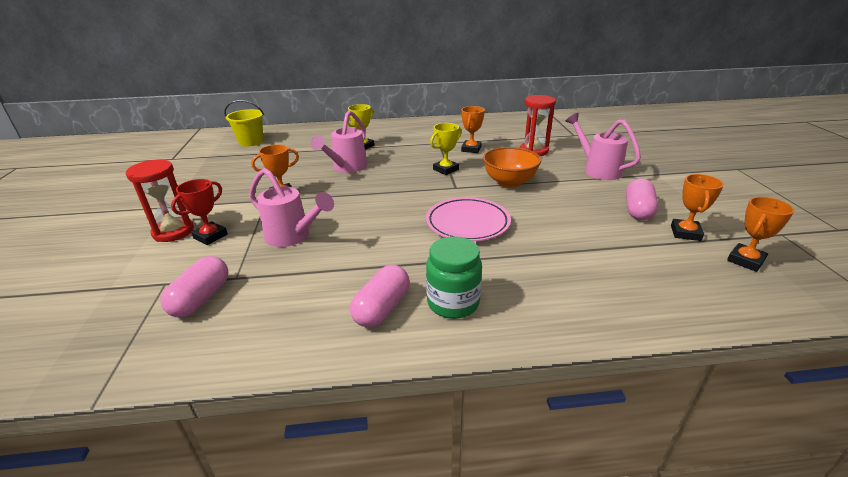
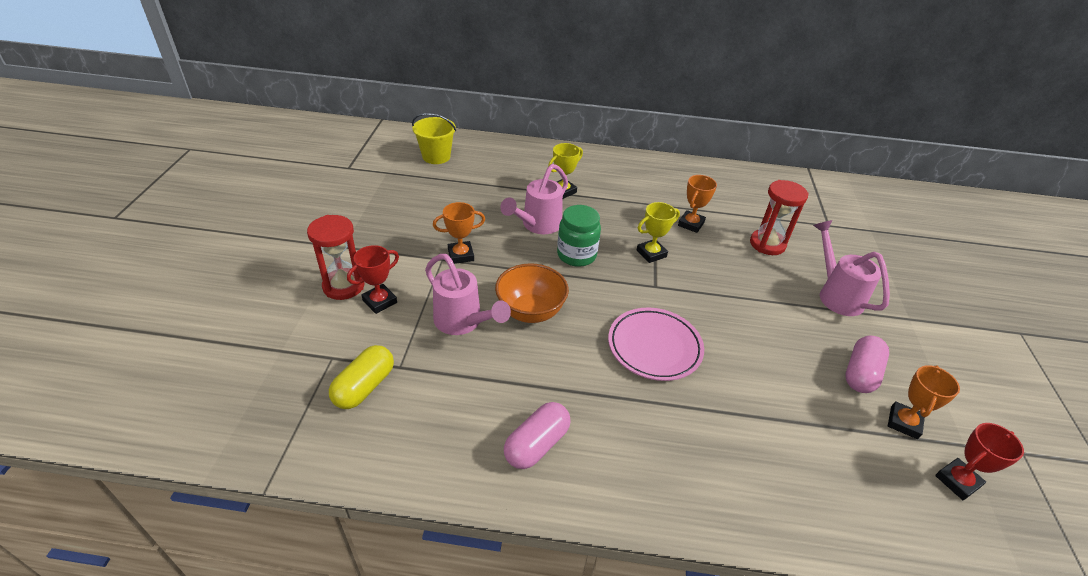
camera: 10 degrees right, 10 degrees up
pink capsule [161,256,229,318] -> yellow capsule [329,345,394,409]
green jar [426,236,482,319] -> green jar moved to [557,205,601,267]
orange bowl [483,147,541,188] -> orange bowl moved to [495,263,569,323]
orange trophy [727,197,794,272] -> red trophy [935,423,1024,500]

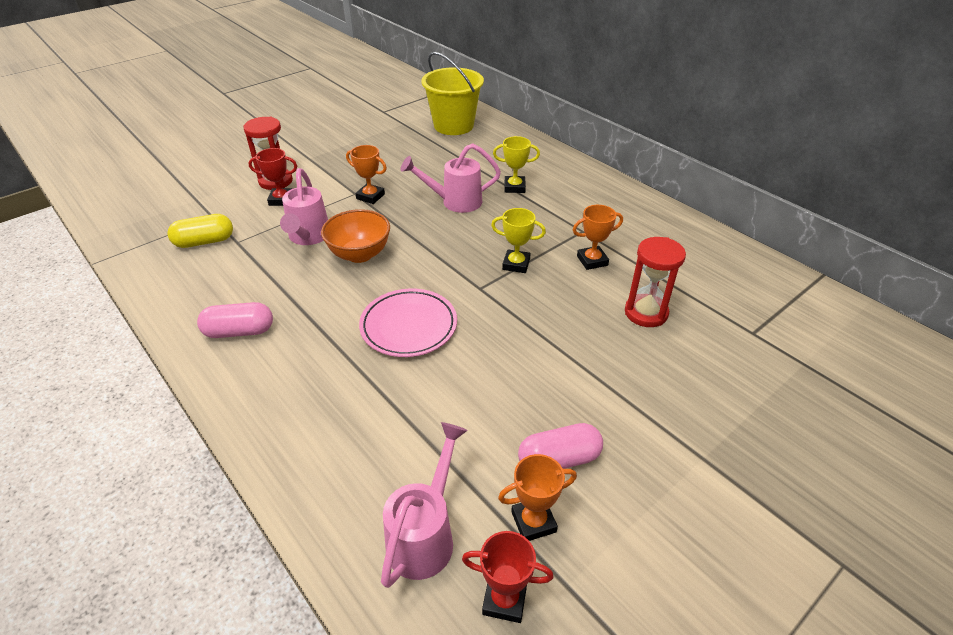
camera: 45 degrees right, 0 degrees up
yellow bucket [412,113,456,164] -> yellow bucket [422,52,484,135], size x1.52
green jar [557,205,601,267] -> none
pink watering can [813,220,890,316] -> pink watering can moved to [381,422,468,588]

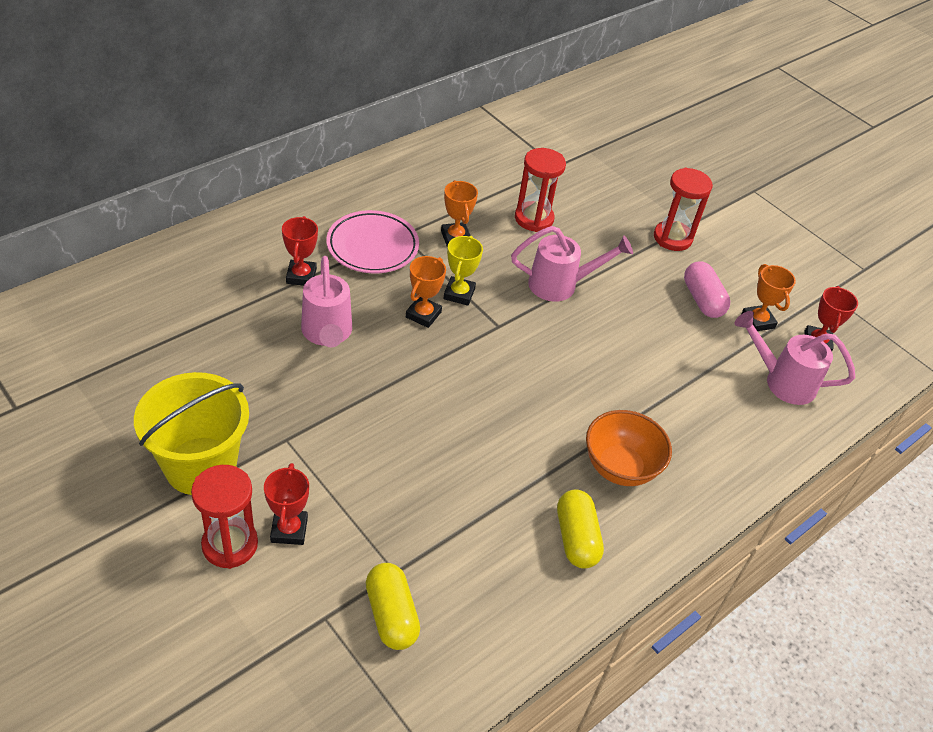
camera: 95 degrees left, 5 degrees up
pink capsule [197,302,273,338] -> yellow capsule [557,489,604,568]
pink watering can [280,168,328,245] -> pink watering can moved to [511,226,633,302]
orange bowl [321,209,390,263] -> orange bowl moved to [586,410,672,486]
orange trophy [346,145,387,204] -> orange trophy moved to [406,256,446,328]
pink plate [359,288,457,357] -> pink plate moved to [326,210,419,273]
yellow bucket [422,52,484,135] -> yellow bucket moved to [134,372,249,495]
yellow trophy [493,136,540,193] -> red trophy [282,216,318,286]
none -> red hourglass [654,168,713,251]

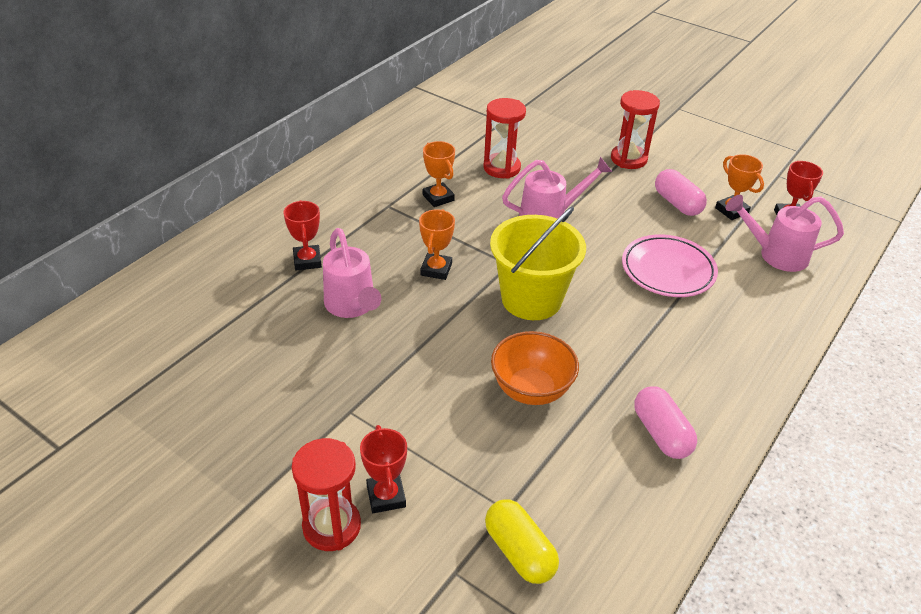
camera: 10 degrees left, 5 degrees down
yellow bucket [134,372,249,495] -> yellow bucket moved to [490,207,586,320]
pink plate [326,210,419,273] -> pink plate moved to [622,234,718,297]
yellow trophy [444,236,483,306] -> none
yellow capsule [557,489,604,568] -> pink capsule [634,386,697,459]
orange bowl [586,410,672,486] -> orange bowl moved to [491,331,579,405]

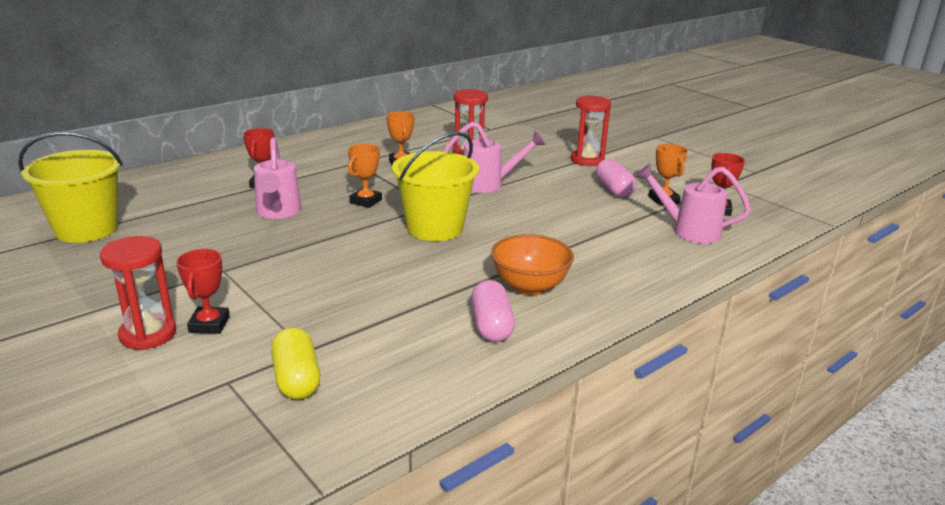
camera: 15 degrees right, 15 degrees down
orange bowl [491,331,579,405] -> orange bowl moved to [491,234,574,295]
pink plate [622,234,718,297] -> none
none -> yellow bucket [18,132,123,243]

